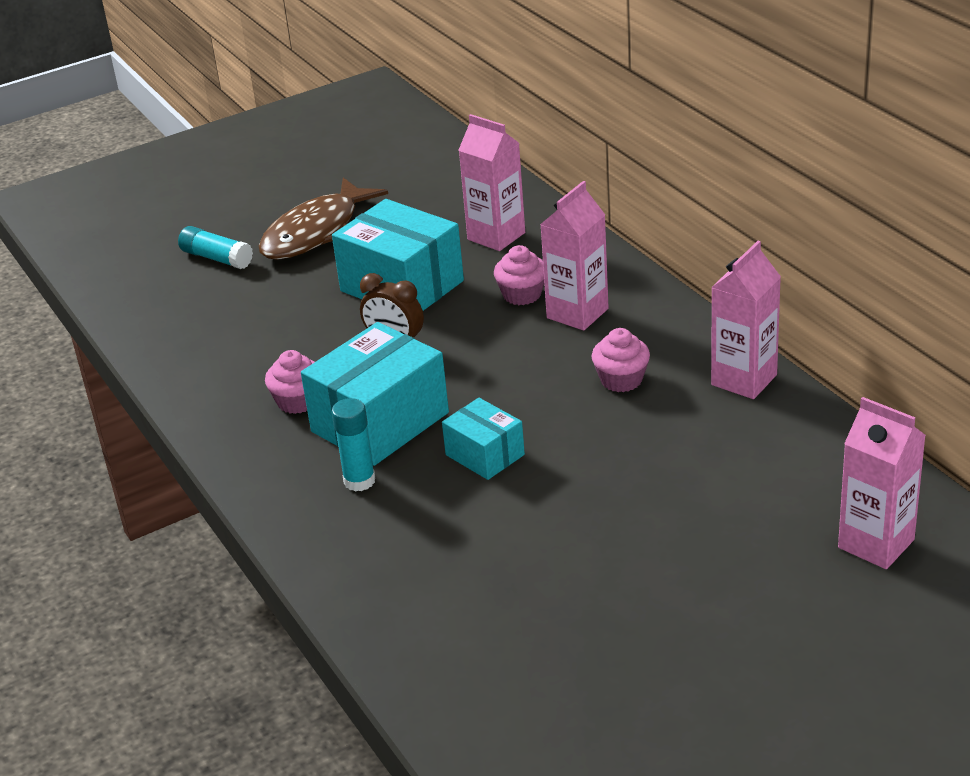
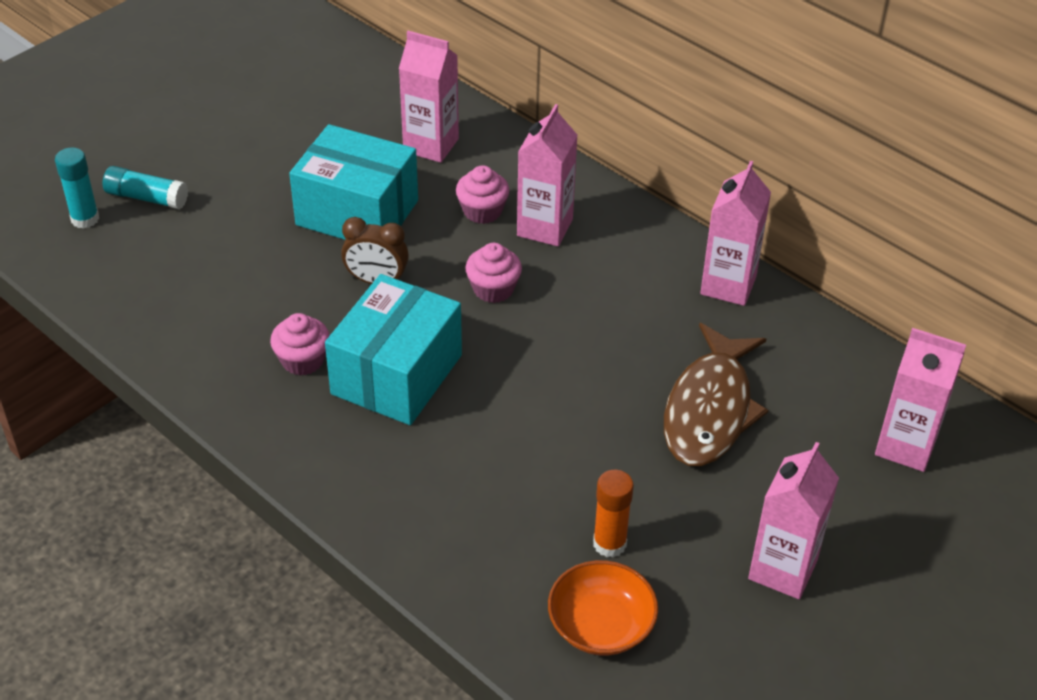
camera: 20 degrees left, 10 degrees up
brown fish [259,177,388,260] -> brown fish moved to [664,323,769,466]
turquoise glue stick [332,398,376,492] -> turquoise glue stick moved to [55,147,99,229]
turquoise box [442,398,525,480] -> none
pink cupcake [592,328,650,392] -> pink cupcake moved to [465,243,522,303]
none -> orange bowl [548,560,658,655]
none -> orange glue stick [593,470,634,558]
none -> pink carton [748,442,839,599]

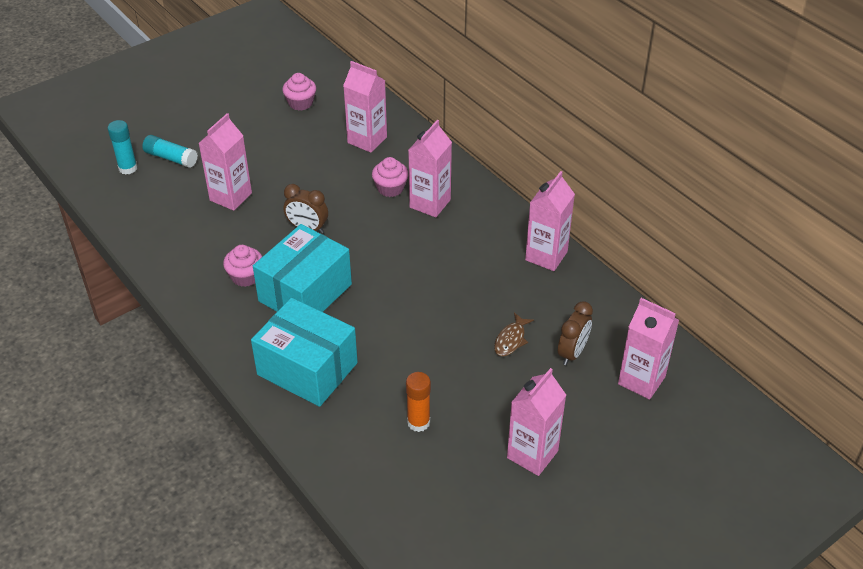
camera: 10 degrees right, 0 degrees up
turquoise box [289,124,418,240] -> turquoise box moved to [251,298,358,407]
pink cupcake [465,243,522,303] -> pink cupcake moved to [282,73,316,111]
orange bowl [548,560,658,655] -> none
brown fish [664,323,769,466] -> brown fish [494,313,534,356], size x0.45
none -> pink carton [199,113,252,211]
none -> brown clock [558,301,593,365]

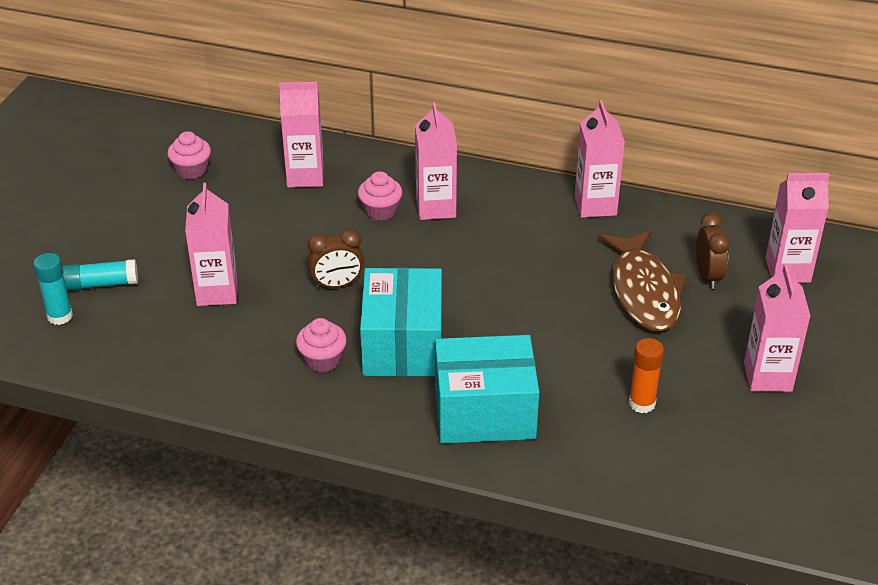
camera: 35 degrees left, 5 degrees down
brown fish [494,313,534,356] -> brown fish [598,230,688,332], size x2.24

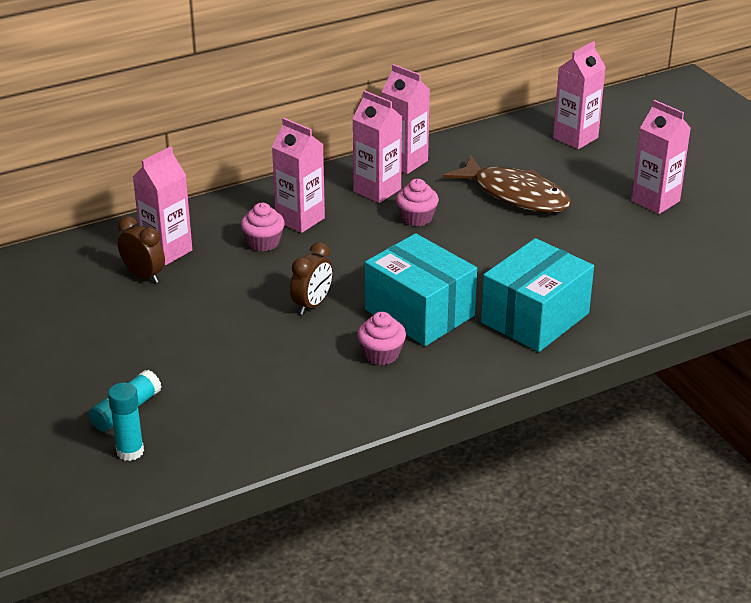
camera: 45 degrees left, 5 degrees down
pink cupcake [167,131,211,179] -> pink cupcake moved to [396,179,439,226]
pink carton [185,183,238,306] -> pink carton moved to [352,90,402,203]
orange glue stick [629,338,664,413] -> none
brown clock [696,213,730,289] -> brown clock moved to [118,216,165,283]

